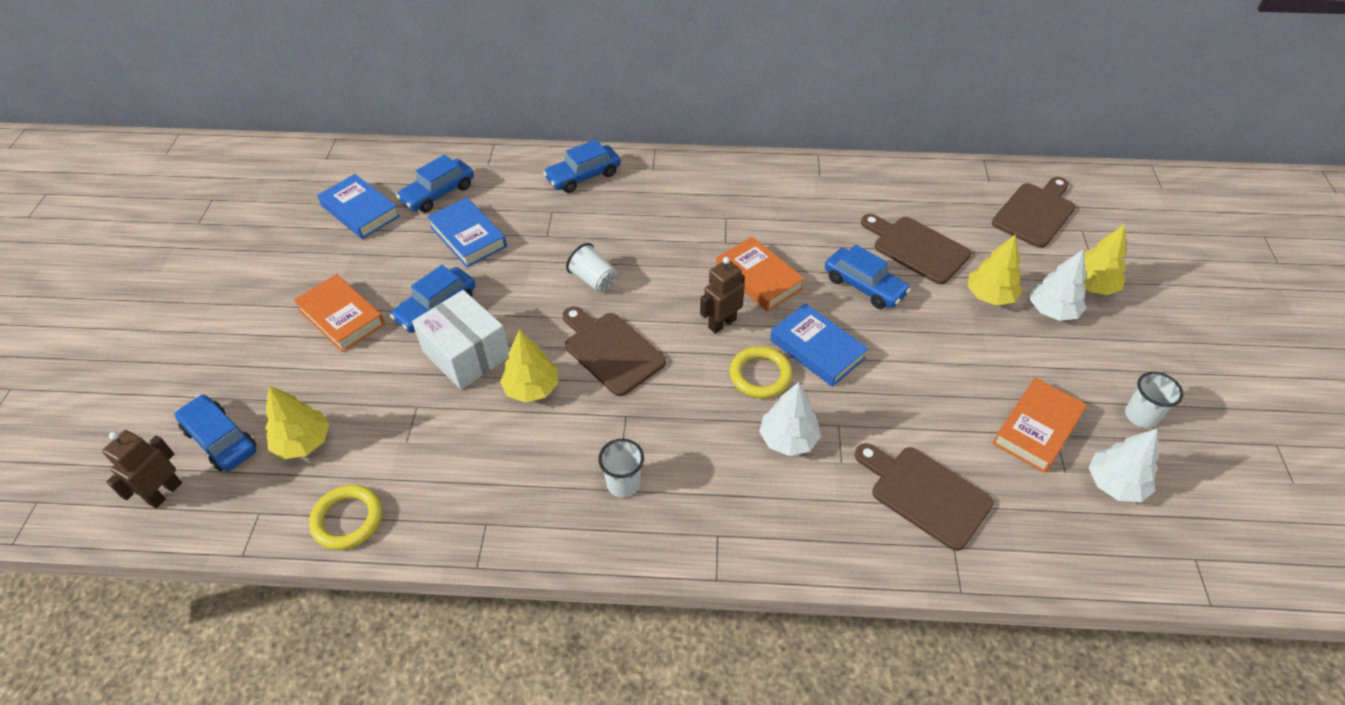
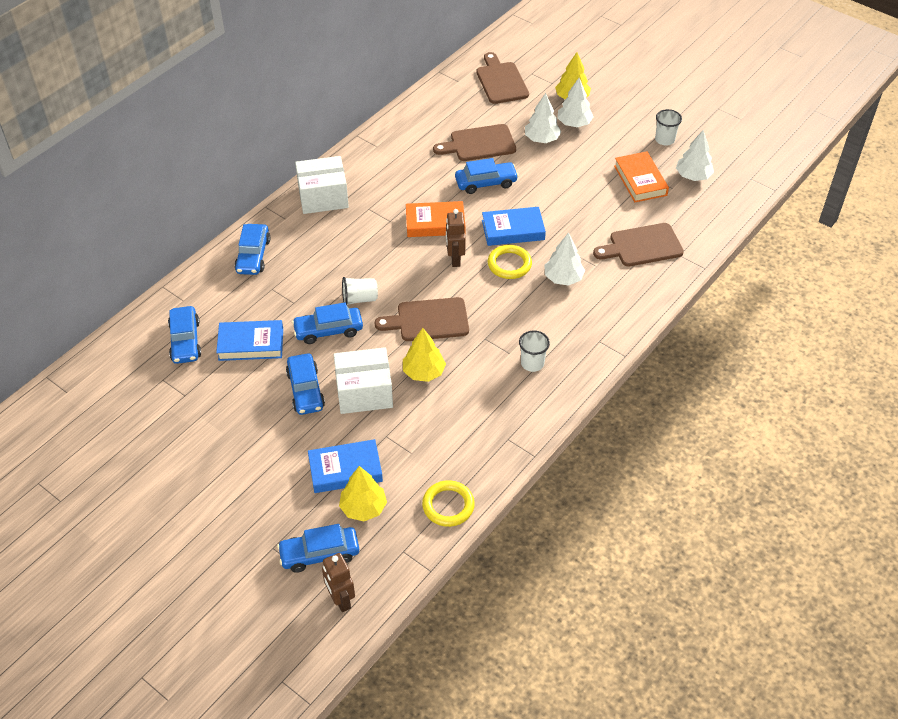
camera: 55 degrees left, 0 degrees up
orange book [294,274,385,352] -> none
blue book [317,174,400,239] -> blue book moved to [308,439,383,493]
yellow tree [967,235,1023,306] -> white tree [525,93,561,143]
none -> blue car [292,302,363,344]
none -> white box [295,156,349,214]

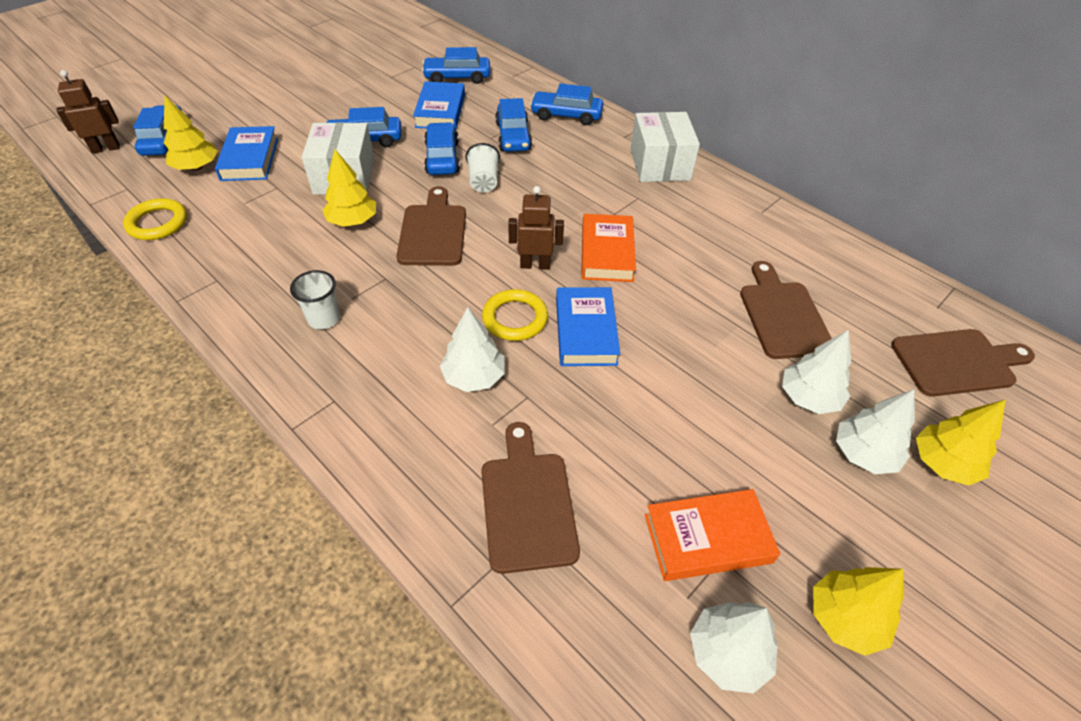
camera: 95 degrees right, 0 degrees up
blue car [455,158,519,194] -> blue car moved to [495,98,532,152]
white cup [655,109,682,146] -> yellow tree [813,567,904,656]

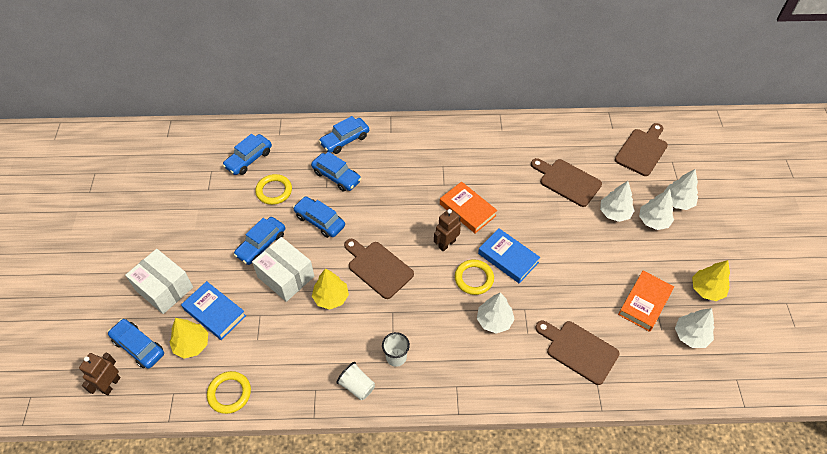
camera: 45 degrees left, 5 degrees up
blue book [413,81,465,130] -> yellow ring [255,174,292,205]
white cup [466,143,500,192] -> white cup moved to [337,362,375,400]
white box [631,112,700,182] -> white box moved to [125,249,193,314]
yellow tree [916,400,1006,486] -> white tree [664,169,698,210]

